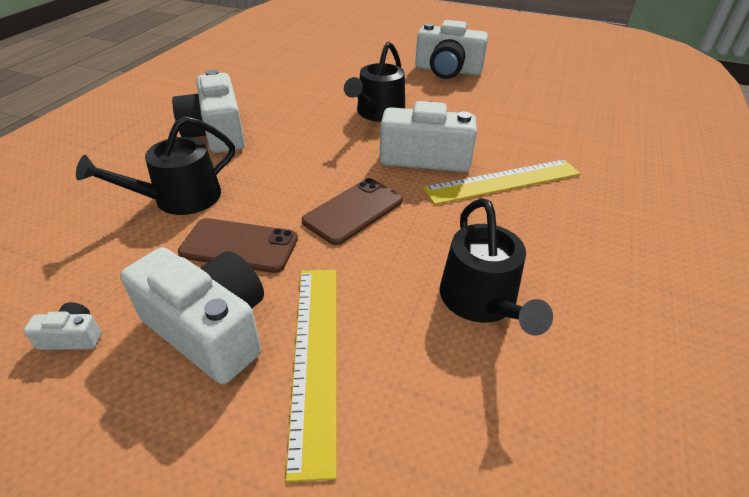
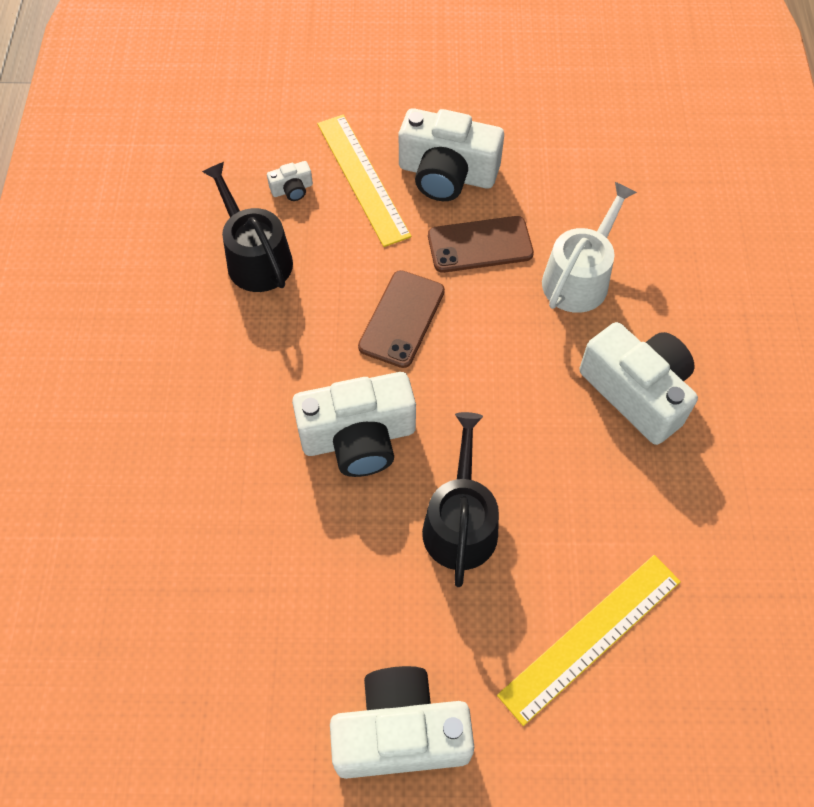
camera: 160 degrees right, 20 degrees up
white camera [24,302,101,350] -> white camera moved to [267,161,313,201]
black watering can [76,116,235,215] -> white watering can [542,182,637,313]
yellow ruler [423,160,581,205] -> yellow ruler moved to [497,555,681,726]

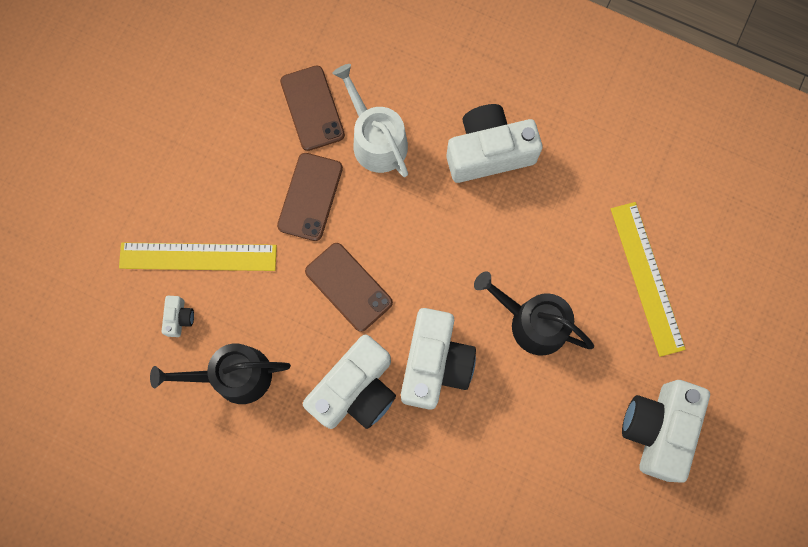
camera: 65 degrees left, 15 degrees up
white camera [399,108,504,201] -> white camera moved to [303,335,396,429]
none -> brown phone [280,66,345,151]

